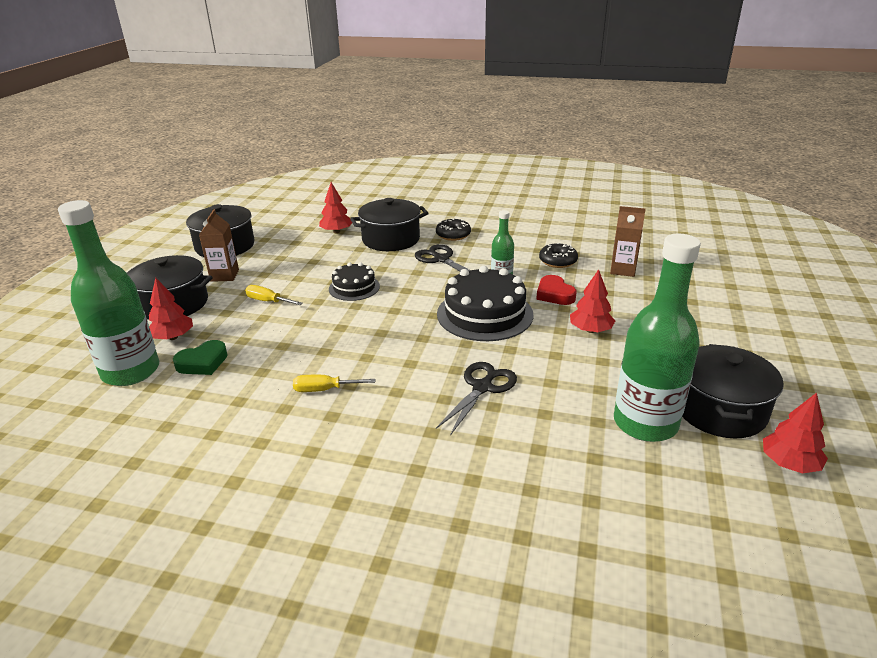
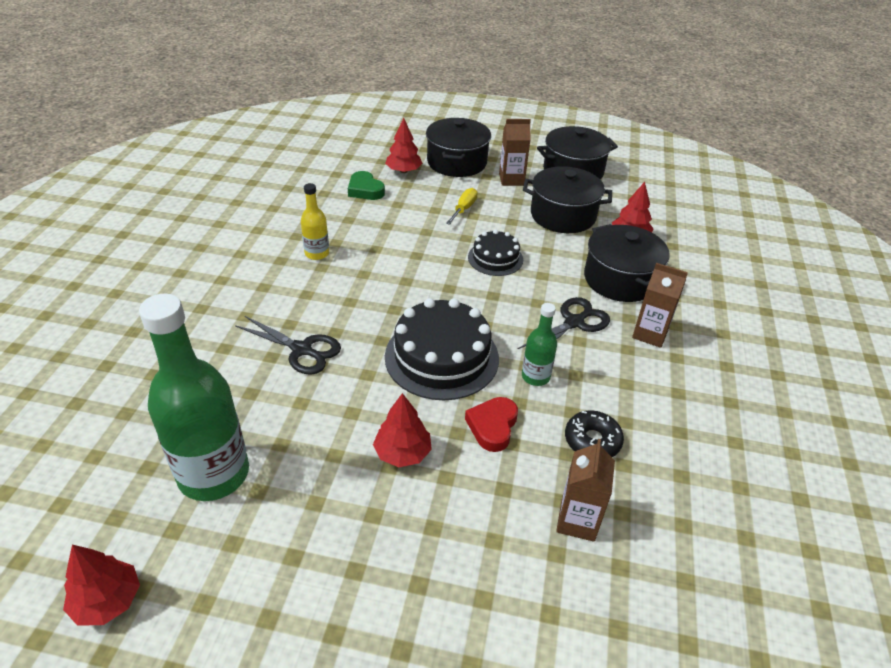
camera: 85 degrees right, 10 degrees up
green bottle [58,200,159,386] -> none
yellow screwdriver [293,375,375,392] -> yellow bottle [301,183,329,260]
black donut [436,218,471,241] -> brown carton [632,263,688,348]
red heart [536,275,577,305] -> red heart turned 45 degrees counterclockwise [465,397,518,452]
black pot [682,344,784,439] -> black pot moved to [523,166,612,233]

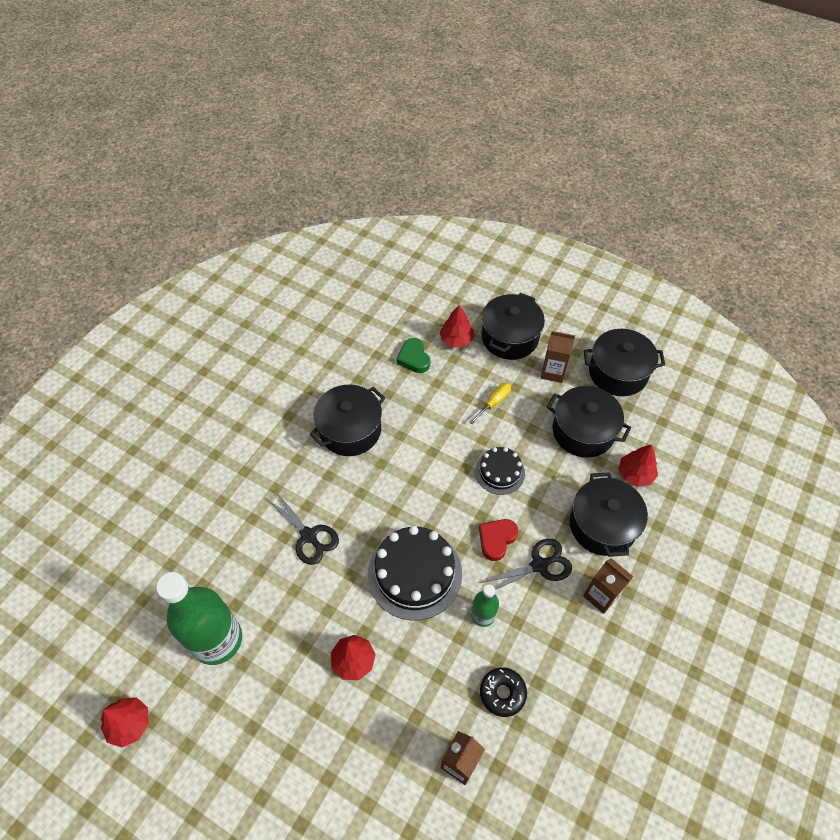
camera: 20 degrees right, 15 degrees up
yellow bottle [301,183,329,260] -> black pot [310,385,385,456]
red heart [465,397,518,452] -> red heart moved to [479,519,518,561]

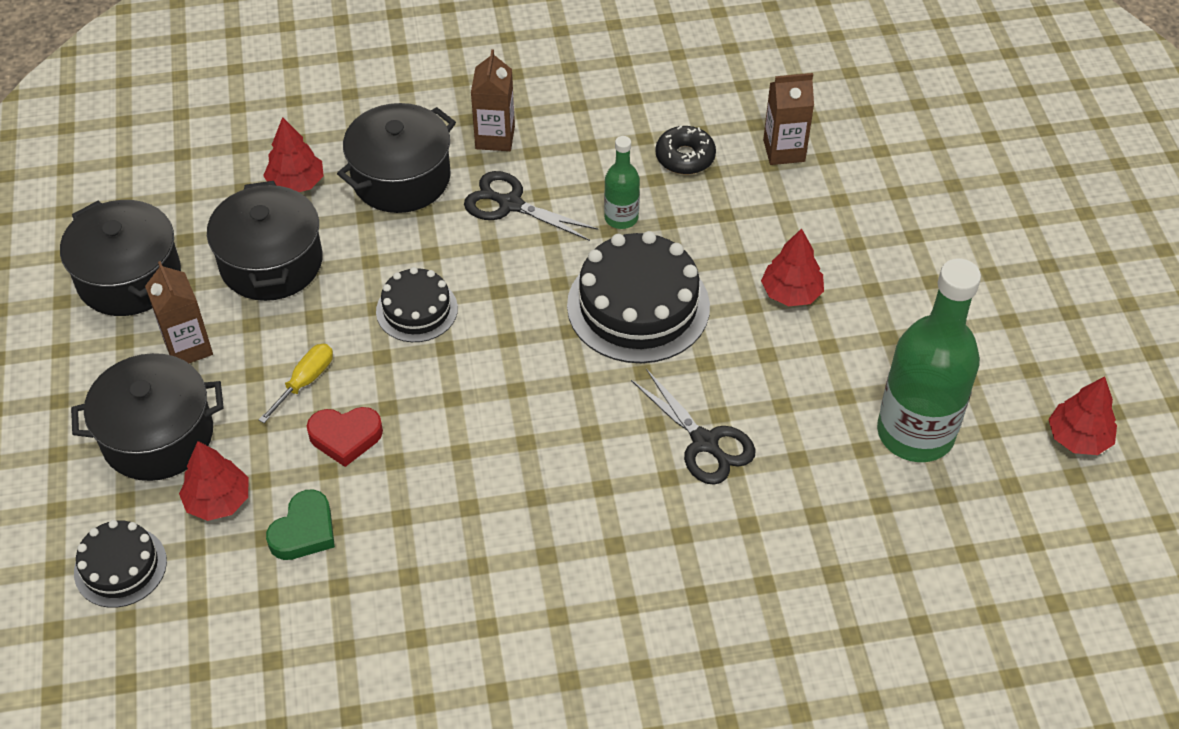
camera: 130 degrees left, 5 degrees down
black scissors [266,492,339,565] -> black scissors turned 135 degrees clockwise [631,369,756,485]
black pot [310,385,385,456] -> none
yellow screwdriver [469,383,511,424] -> yellow screwdriver turned 120 degrees clockwise [259,344,333,423]
red heart [479,519,518,561] -> red heart moved to [307,407,383,467]
none -> black cake [74,520,167,608]

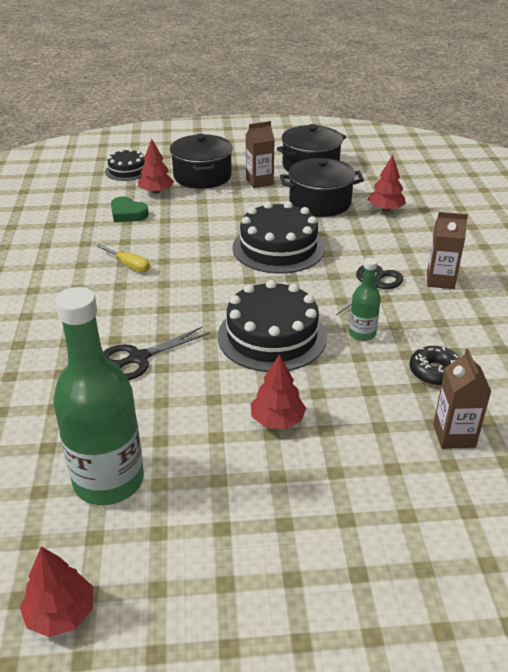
camera: 95 degrees right, 15 degrees down
yellow screwdriver [259,344,333,423] -> yellow screwdriver moved to [97,245,150,272]
red heart [307,407,383,467] -> none
black pot [337,103,456,213] -> none
black cake [376,267,458,342] -> black cake [232,201,325,274], size x1.75

